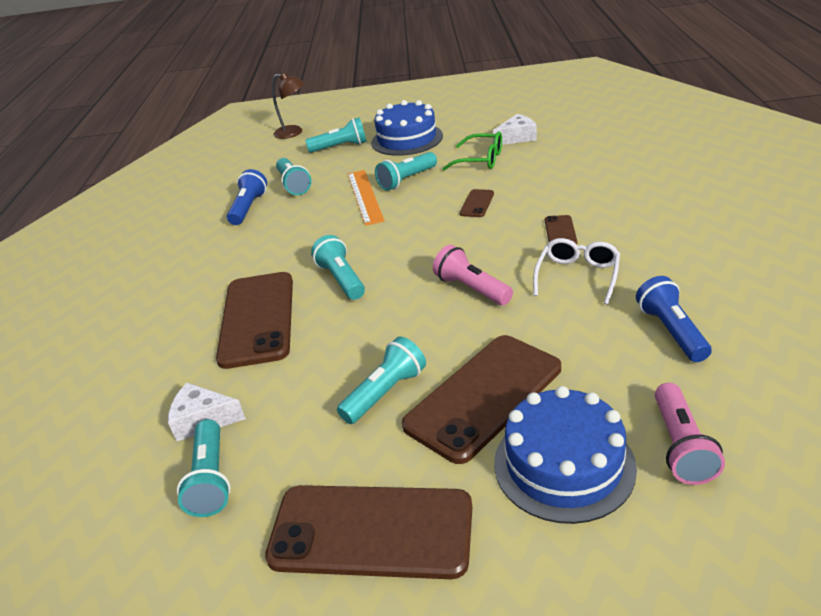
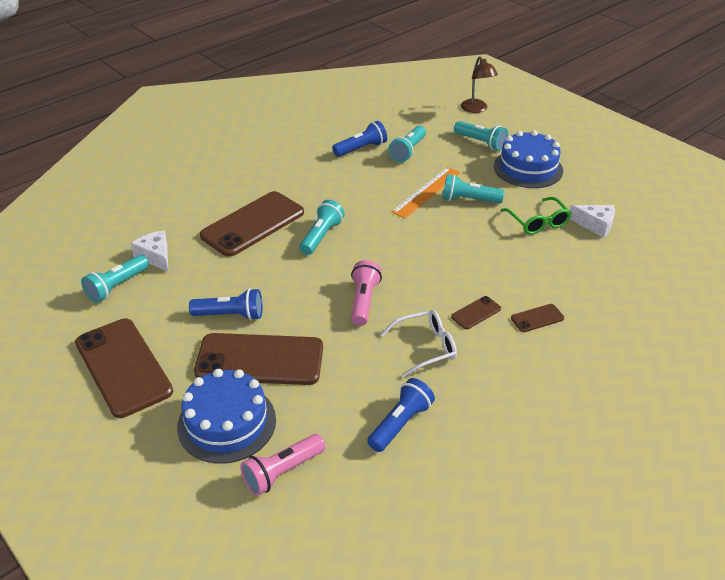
camera: 45 degrees right, 5 degrees up
turquoise flashlight [337,336,426,424] -> blue flashlight [189,288,262,320]
brown phone [460,189,494,217] -> brown phone moved to [511,304,564,332]

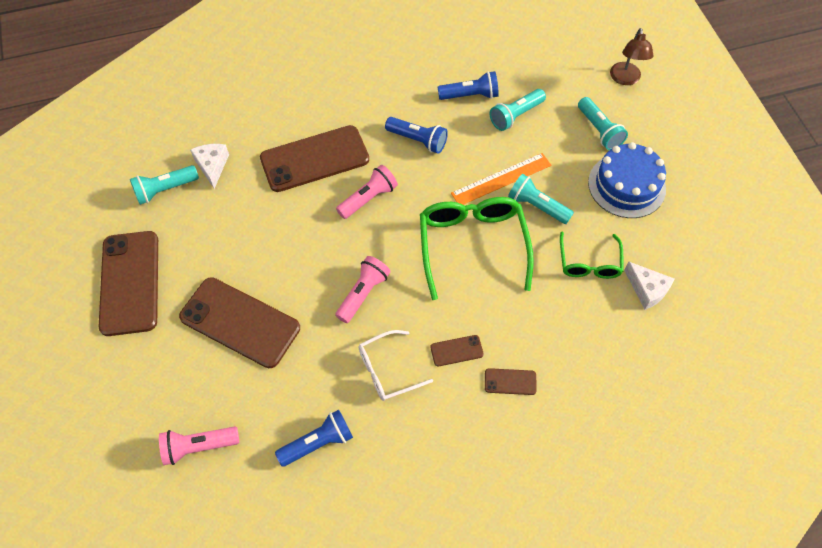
camera: 25 degrees right, 20 degrees up
blue cake [177,369,276,464] -> none
blue flashlight [189,288,262,320] -> blue flashlight moved to [385,117,448,154]
turquoise flashlight [299,200,345,255] -> pink flashlight [336,165,398,219]
white glasses [381,310,457,377] -> white glasses turned 150 degrees clockwise [359,330,433,401]
none -> green glasses [420,197,534,300]

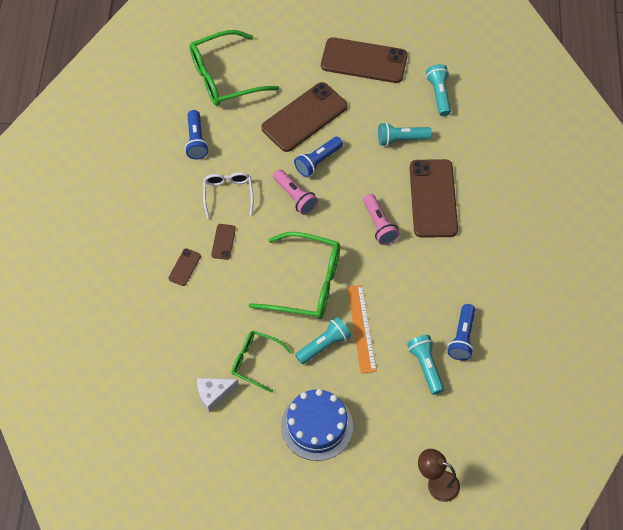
camera: 110 degrees right, 0 degrees up
pink flashlight [159,427,239,465] -> green glasses [190,30,280,106]
white cheese [190,144,229,189] -> none
blue flashlight [385,117,448,154] -> blue flashlight moved to [294,137,343,177]
turquoise flashlight [578,97,628,150] -> turquoise flashlight moved to [378,122,432,146]

